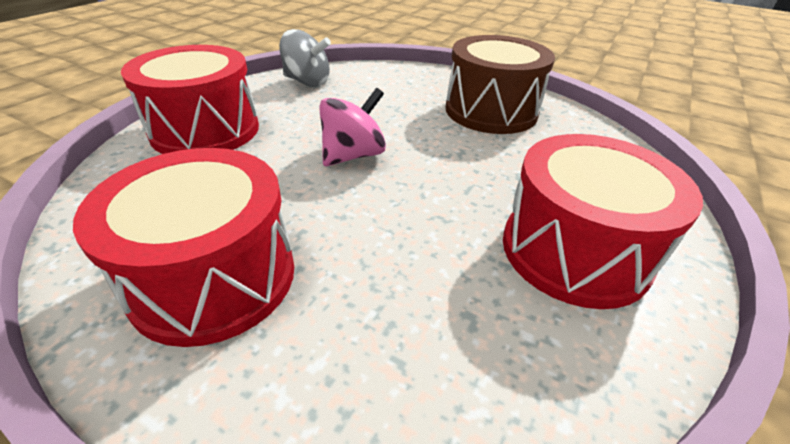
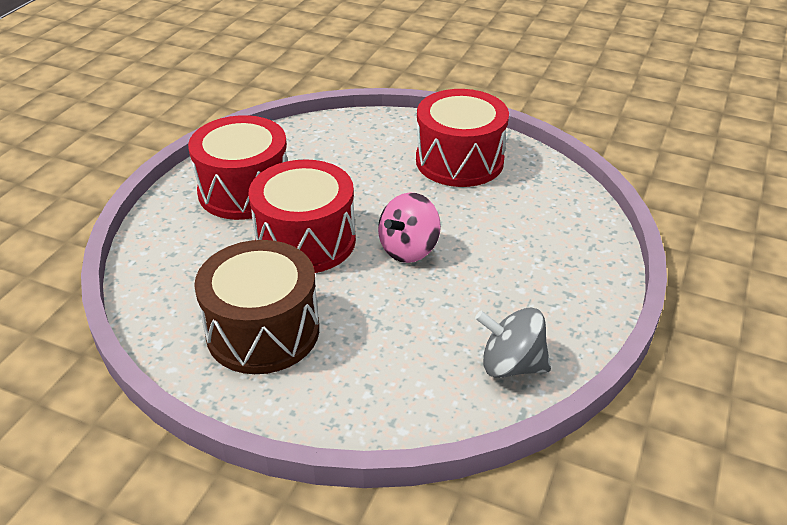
camera: 175 degrees right, 0 degrees up
red drum [121,45,259,154] -> red drum moved to [249,159,356,273]

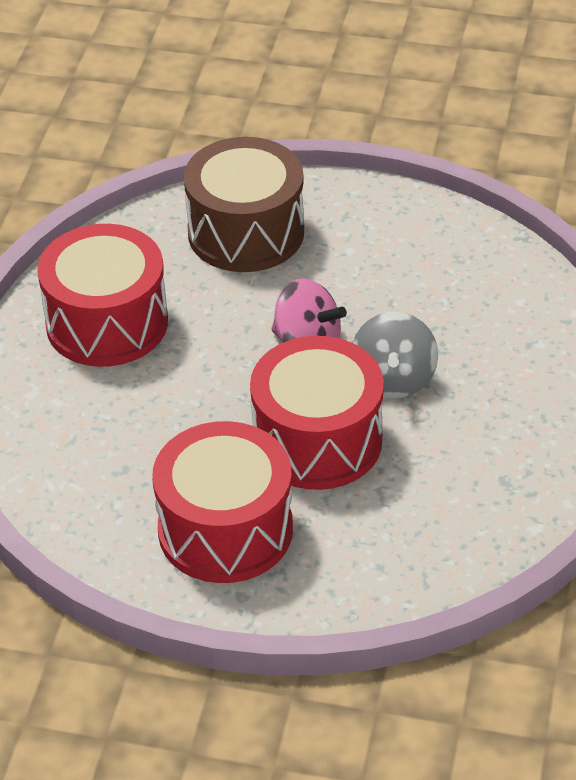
camera: 100 degrees left, 5 degrees up
brown drum [194,240,319,374] -> brown drum moved to [184,137,304,272]
grey spinning top [475,308,551,378] -> grey spinning top moved to [353,312,438,398]

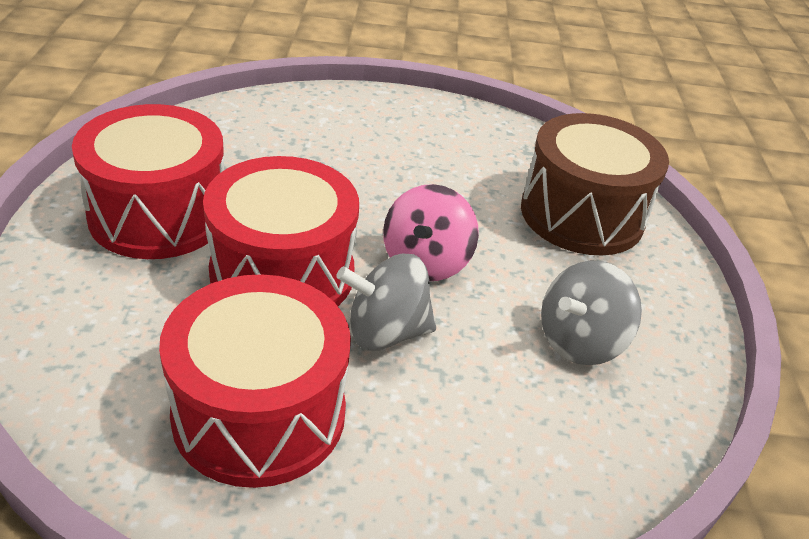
camera: 75 degrees right, 5 degrees down
red drum [37,224,168,367] -> red drum moved to [159,274,351,488]
none -> grey spinning top [541,261,642,365]

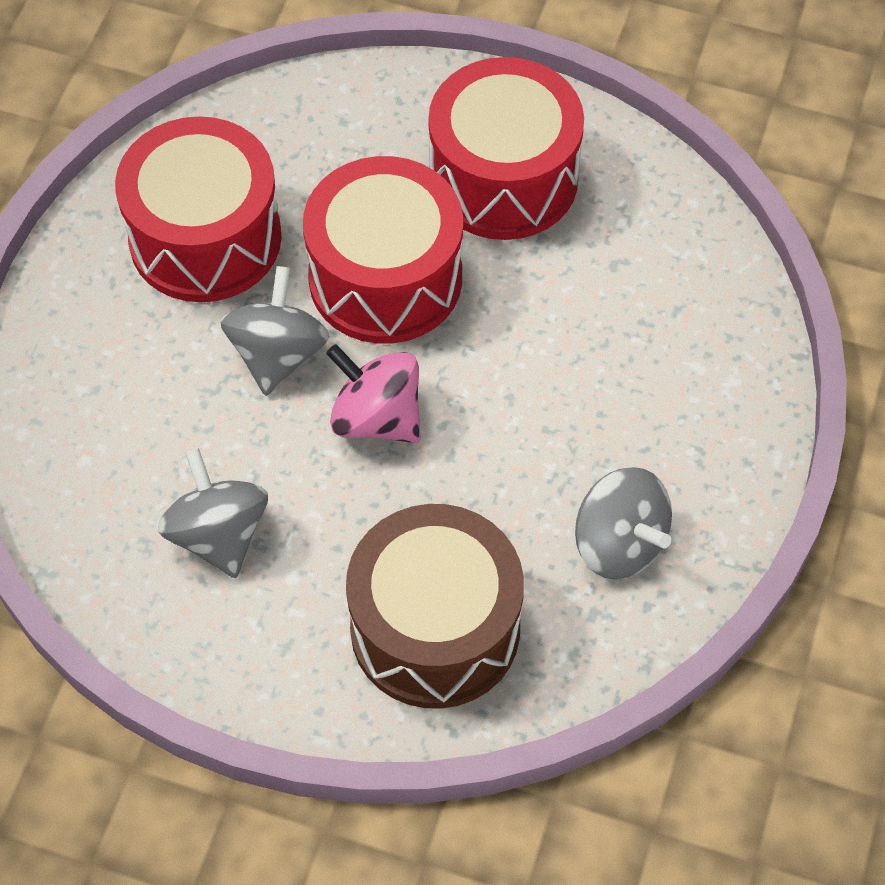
camera: 110 degrees right, 20 degrees up
none -> grey spinning top [575,467,672,579]

